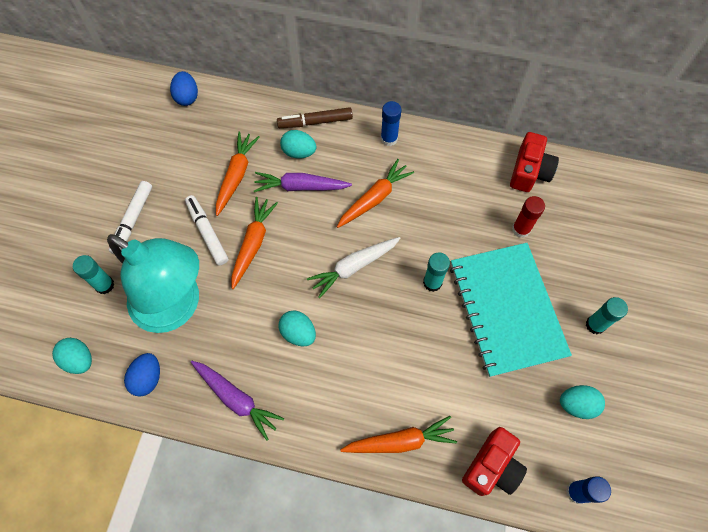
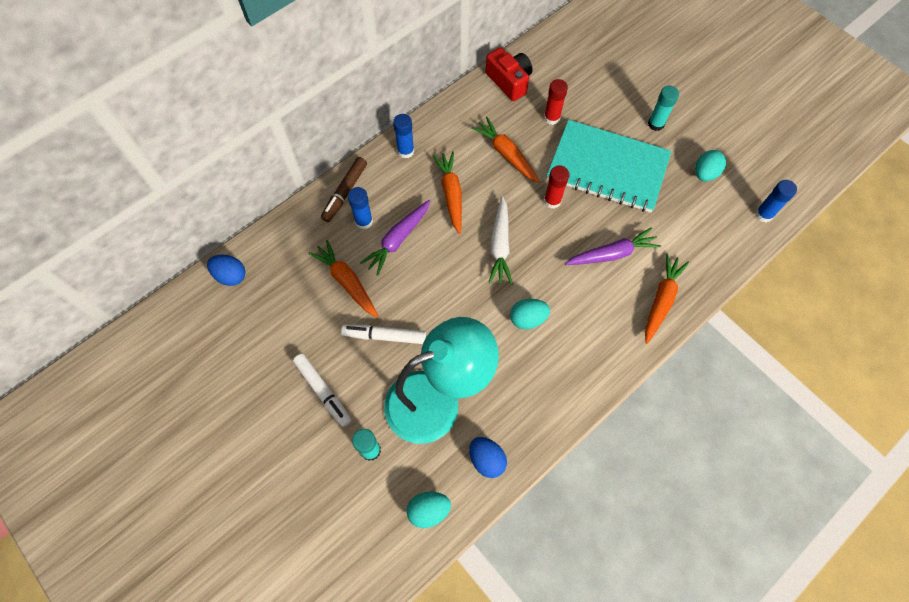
camera: 55 degrees left, 0 degrees up
purple carrot [191,361,284,441] -> purple carrot moved to [565,227,661,265]
orange carrot [231,197,278,289] -> orange carrot moved to [471,117,540,183]
turquoise egg [280,130,317,159] -> blue glue stick [348,187,373,230]
turquoise glue stick [423,253,450,292] -> red glue stick [544,165,569,209]
red camera [462,427,527,496] -> none

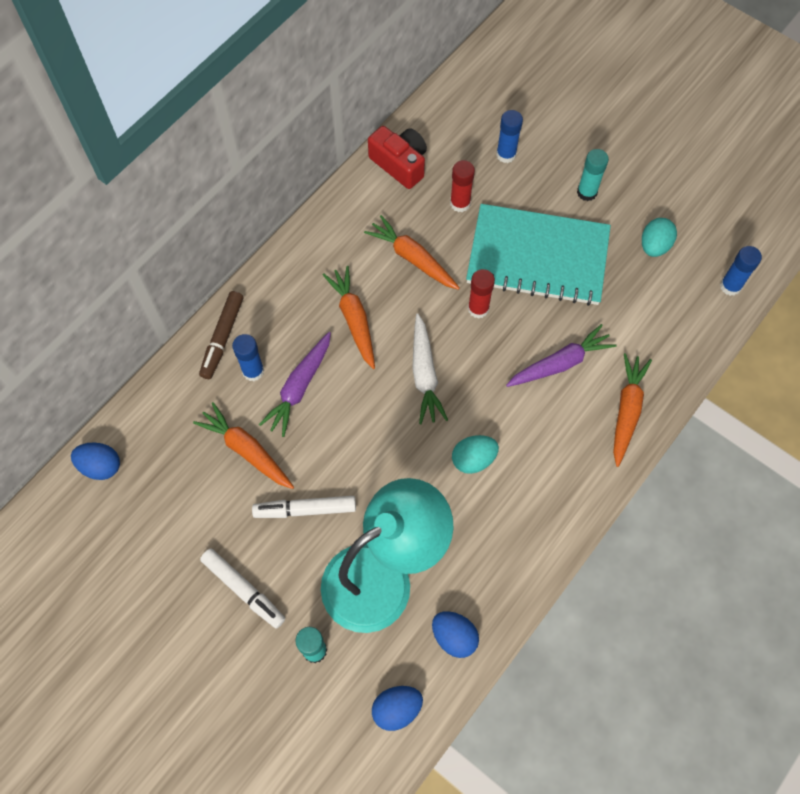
camera: 10 degrees left, 0 degrees up
blue glue stick [393,114,414,158] -> blue glue stick moved to [496,110,523,163]
turquoise egg [406,492,451,528] -> blue egg [372,686,423,731]

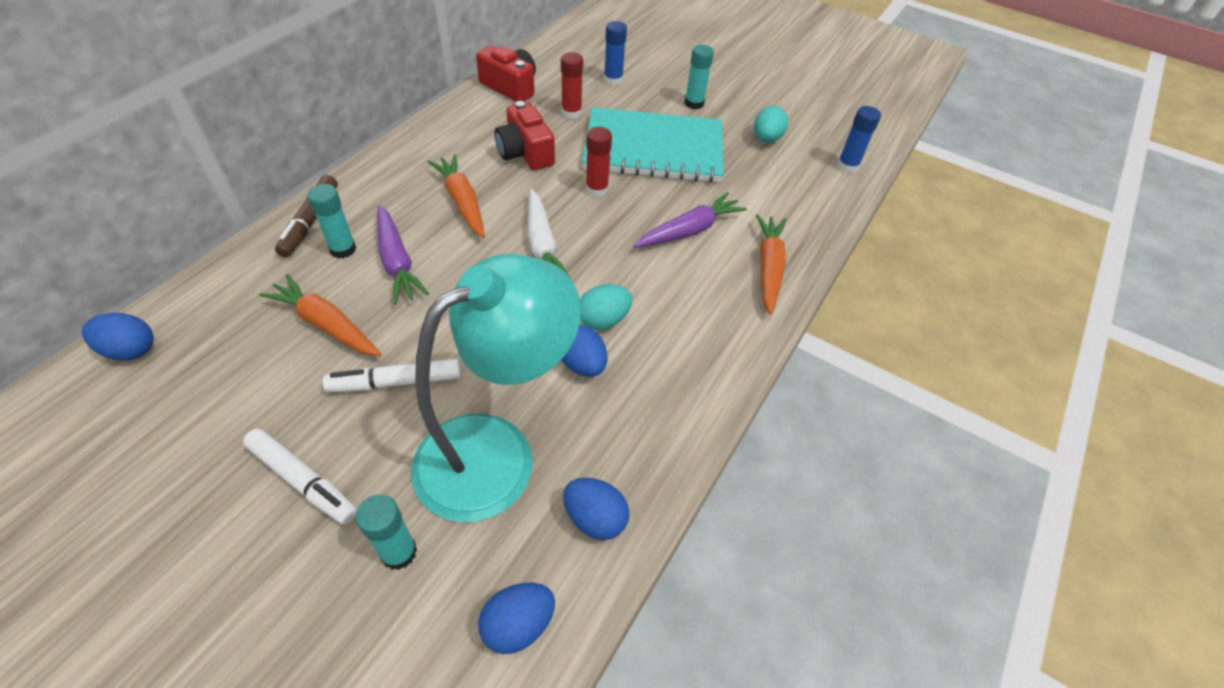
camera: 10 degrees left, 15 degrees down
blue glue stick [232,334,264,381] -> turquoise glue stick [307,184,356,258]
purple carrot [259,332,331,437] -> purple carrot turned 45 degrees counterclockwise [377,205,429,304]
orange carrot [364,215,460,290] -> red camera [494,101,555,170]
none -> blue egg [561,325,607,377]

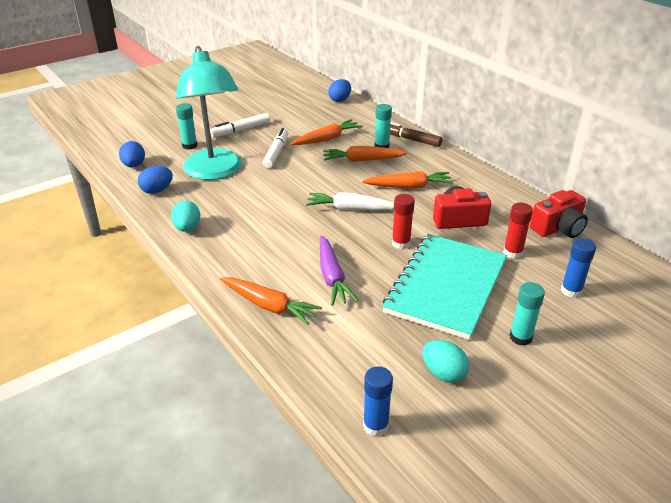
camera: 115 degrees right, 15 degrees down
purple carrot [377,205,429,304] -> orange carrot [323,146,408,162]
blue egg [561,325,607,377] -> none
turquoise egg [580,284,632,330] -> turquoise egg moved to [171,201,200,232]

